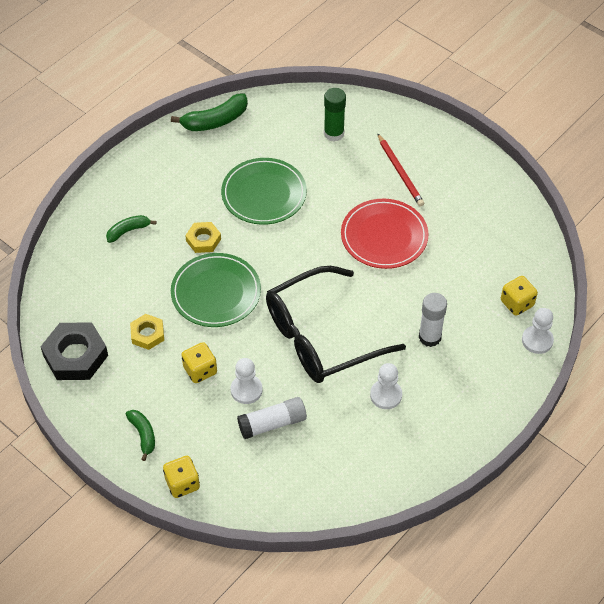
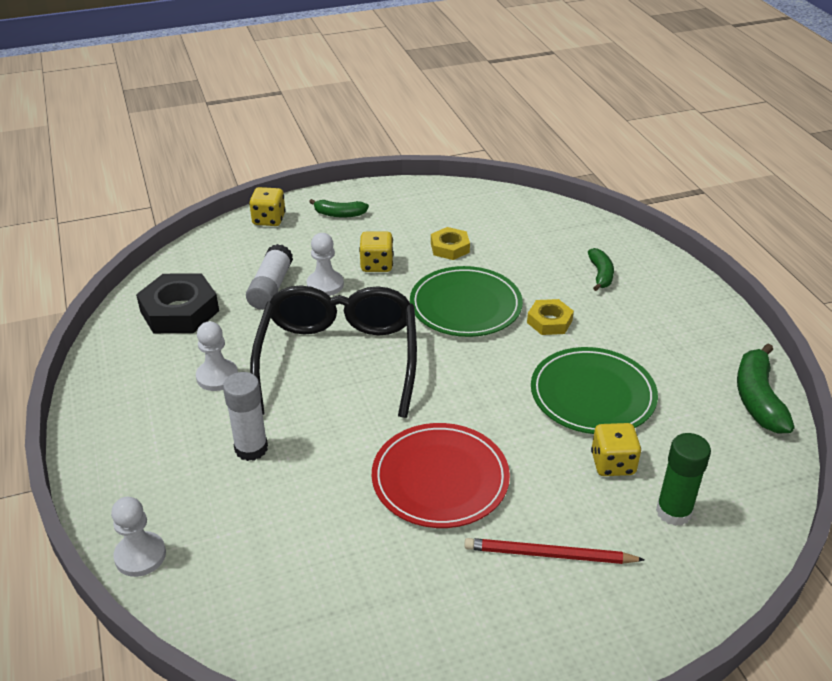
camera: 120 degrees right, 15 degrees down
black nut [41,322,108,380] -> black nut moved to [136,273,219,333]
yellow dice [501,276,538,316] -> yellow dice moved to [591,423,641,476]

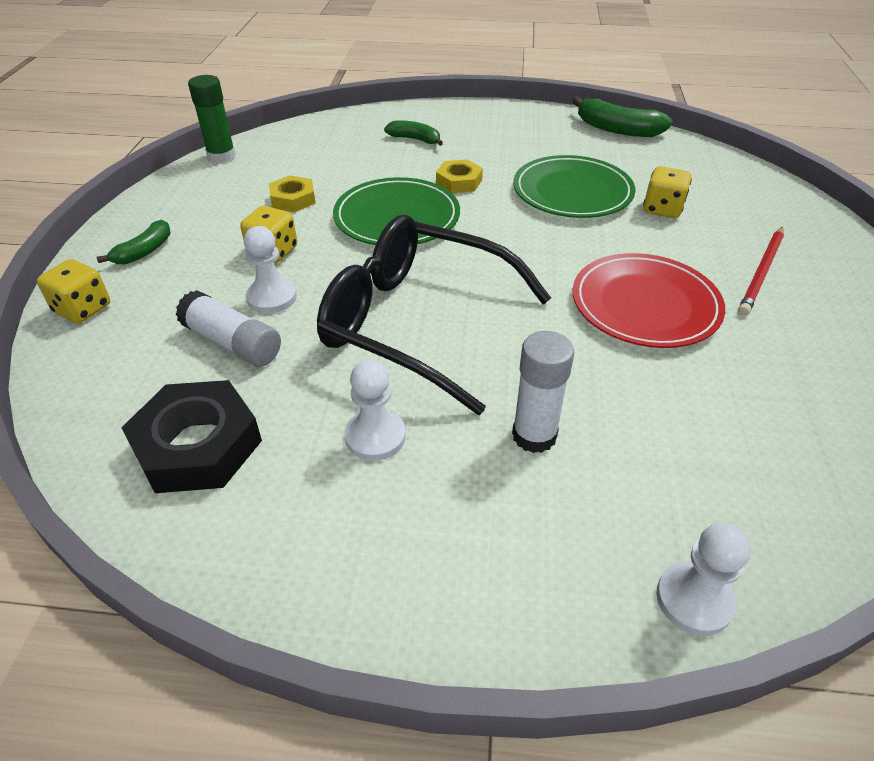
camera: 65 degrees left, 5 degrees up
green glue stick [656,433,711,526] -> green glue stick moved to [188,75,236,163]

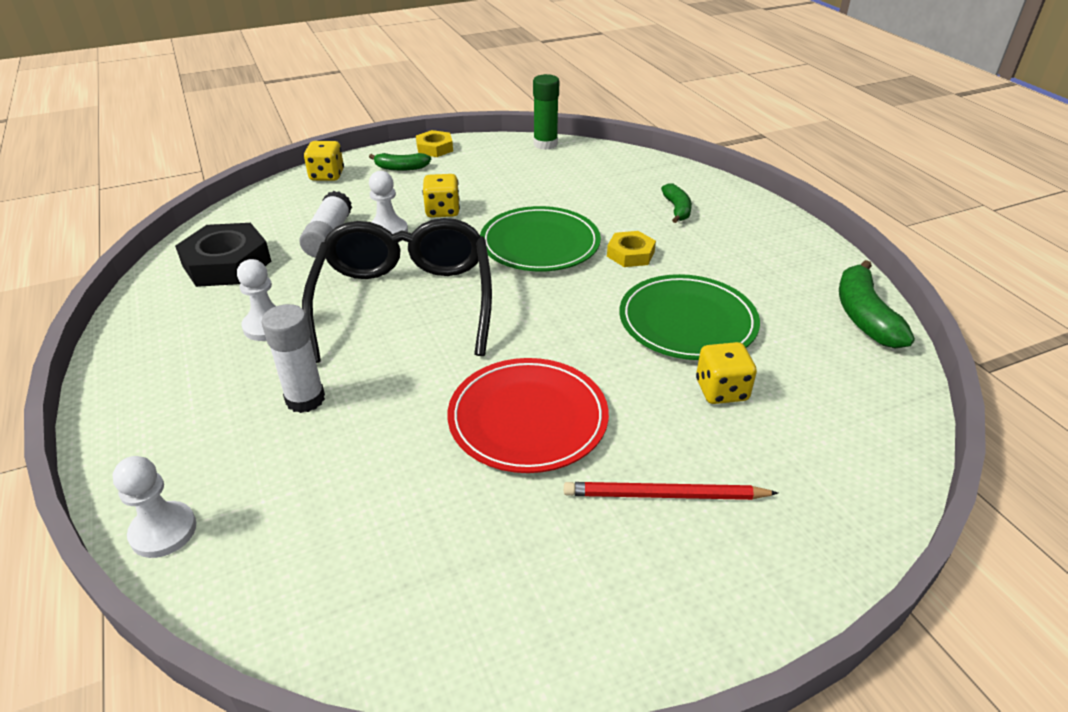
camera: 60 degrees right, 5 degrees down
yellow nut [269,175,316,212] -> yellow nut moved to [416,130,453,157]

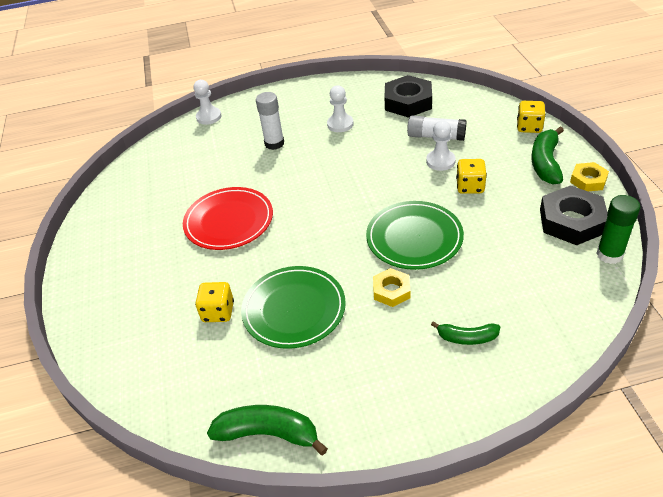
camera: 105 degrees right, 5 degrees up
black glasses [302,218,492,363] -> none
green banana [369,153,431,171] -> green banana [531,127,564,184], size x1.62
red pencil [564,482,778,500] -> none
none -> black nut [540,185,607,245]

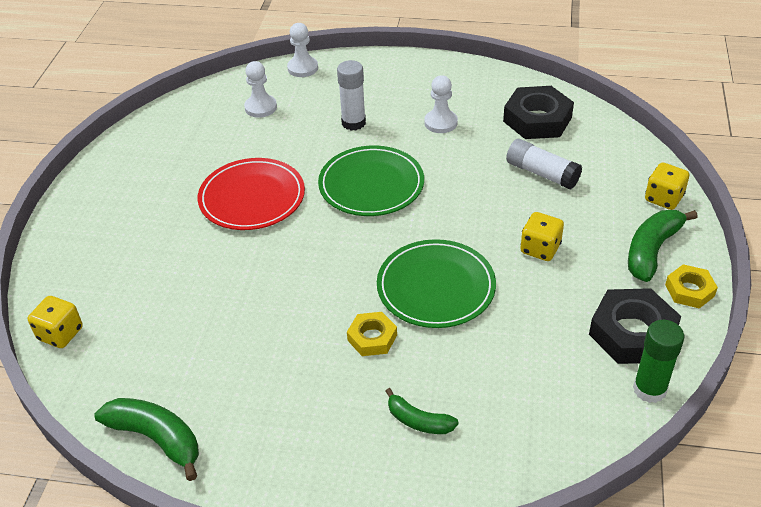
camera: 20 degrees right, 0 degrees up
yellow dice [195,282,234,322] -> yellow dice moved to [28,296,83,348]
green plate [241,266,346,349] -> green plate moved to [318,146,424,216]
white pawn [426,120,456,171] -> white pawn moved to [244,61,277,118]

